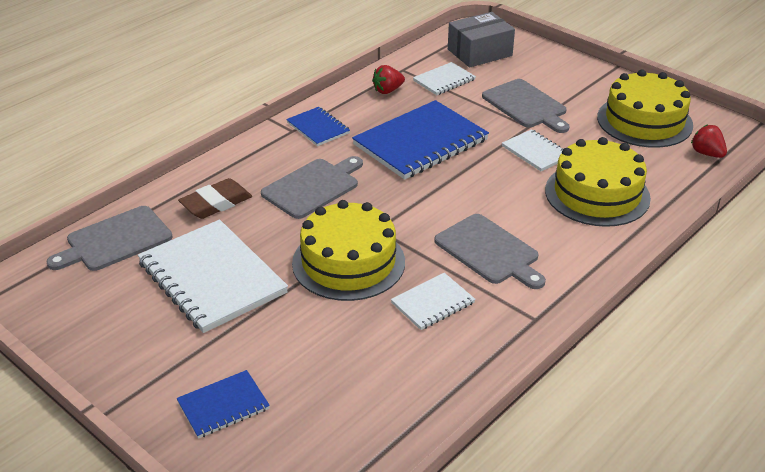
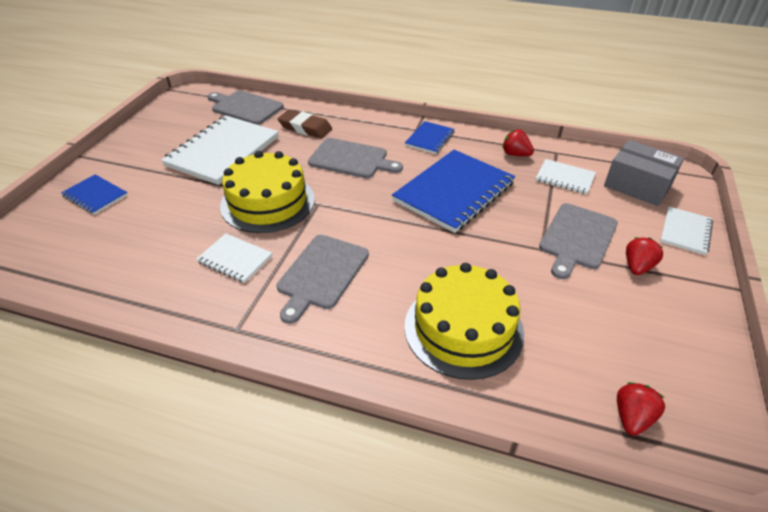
camera: 65 degrees right, 5 degrees up
blue notebook [352,100,489,179] -> blue notebook turned 75 degrees counterclockwise [392,150,515,233]
white notebook [502,129,564,171] -> white notebook moved to [660,206,713,255]
yellow cake [597,70,693,148] -> none
none -> red strawberry [626,238,663,275]

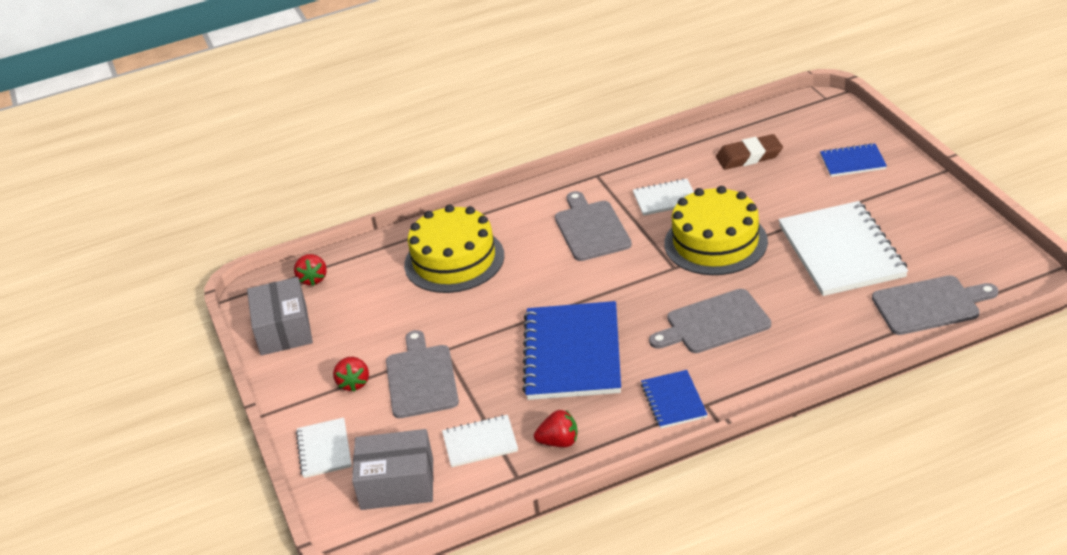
camera: 145 degrees right, 5 degrees down
brown eraser [278,109,332,138] -> brown eraser moved to [716,134,783,170]
none -> grey box [247,277,313,356]

